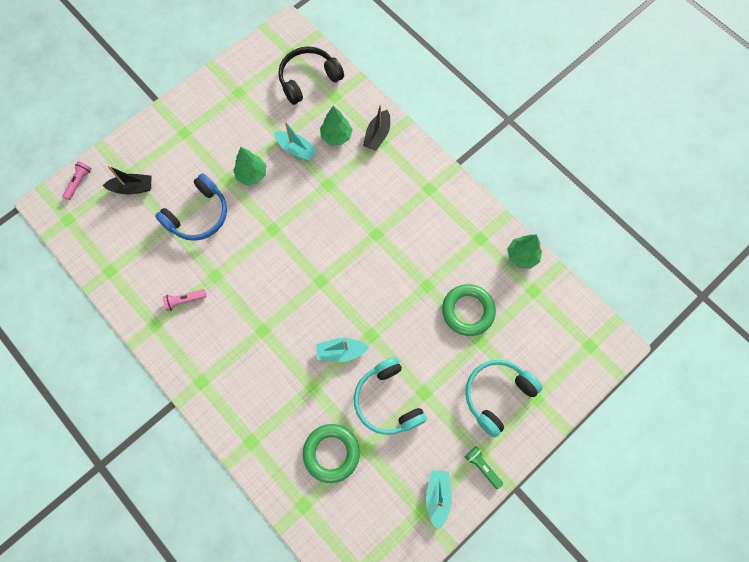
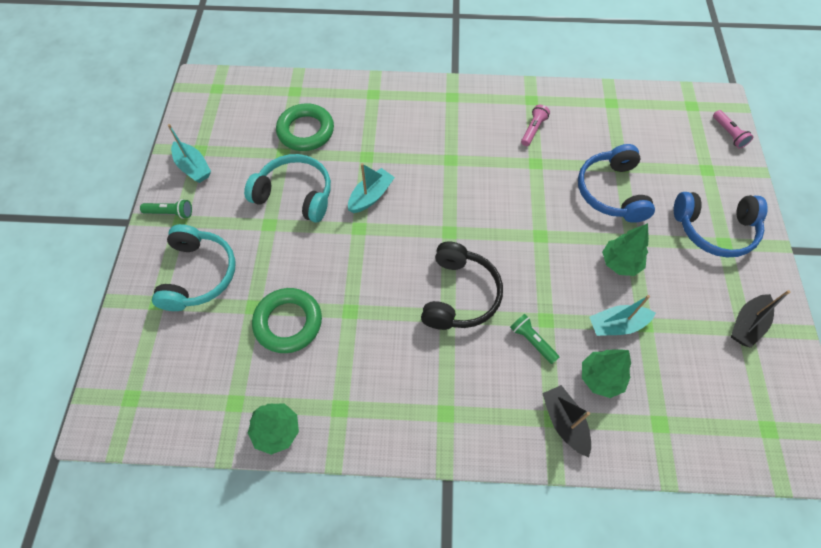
camera: 135 degrees right, 10 degrees down
black boat [103,166,152,194] -> black boat moved to [731,290,790,348]
black headphones [278,46,344,105] -> black headphones moved to [421,242,503,330]
none -> green flashlight [510,314,559,364]
none -> blue headphones [674,192,768,257]

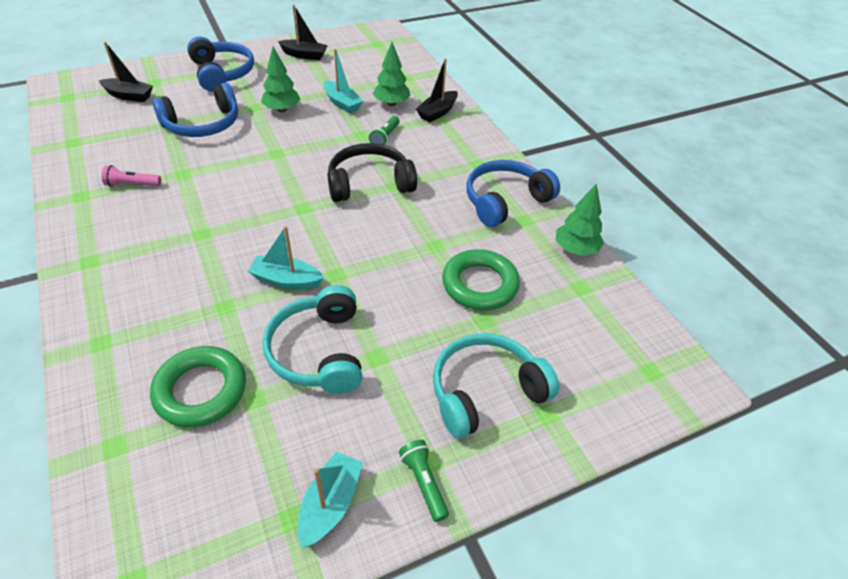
camera: 120 degrees left, 15 degrees down
pink flashlight [713,110,753,148] -> none
none -> black boat [99,42,153,102]
none -> blue headphones [467,160,560,227]

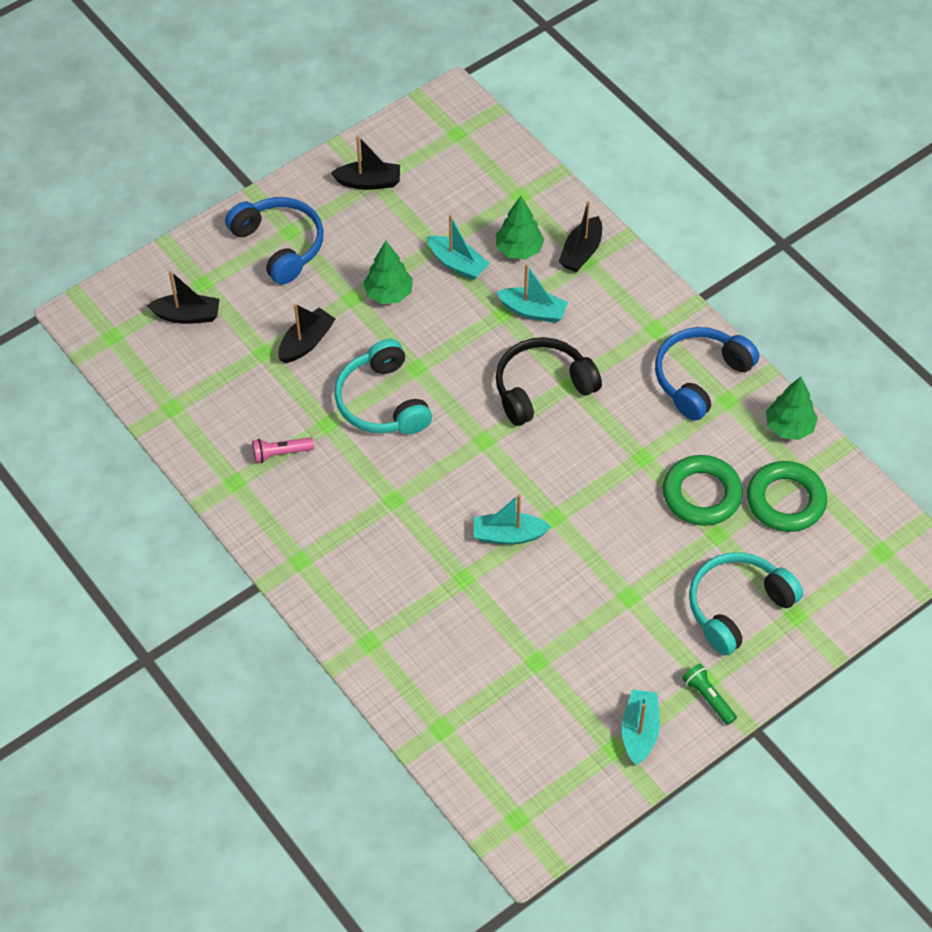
camera: 10 degrees left, 10 degrees up
green ring [150,346,246,427] -> green ring moved to [747,461,827,532]
blue headphones [152,83,238,137] -> black boat [278,304,335,363]
turquoise headphones [262,285,362,394] -> turquoise headphones moved to [334,339,432,434]
green flashlight [369,116,400,145] -> turquoise boat [496,264,568,323]

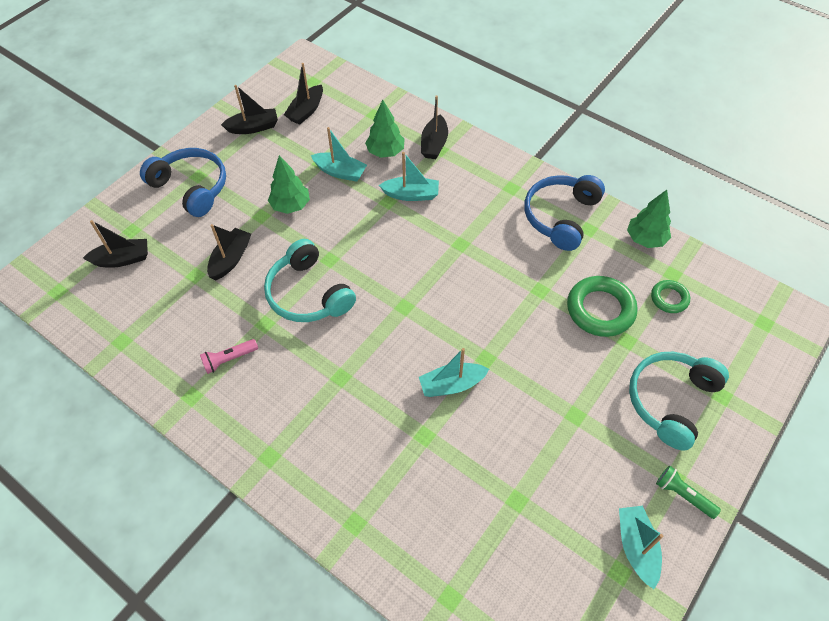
camera: 15 degrees left, 0 degrees up
black headphones [496,337,602,426] -> none
green ring [747,461,827,532] -> green ring [651,280,690,313], size x0.56
none -> black boat [284,63,323,125]

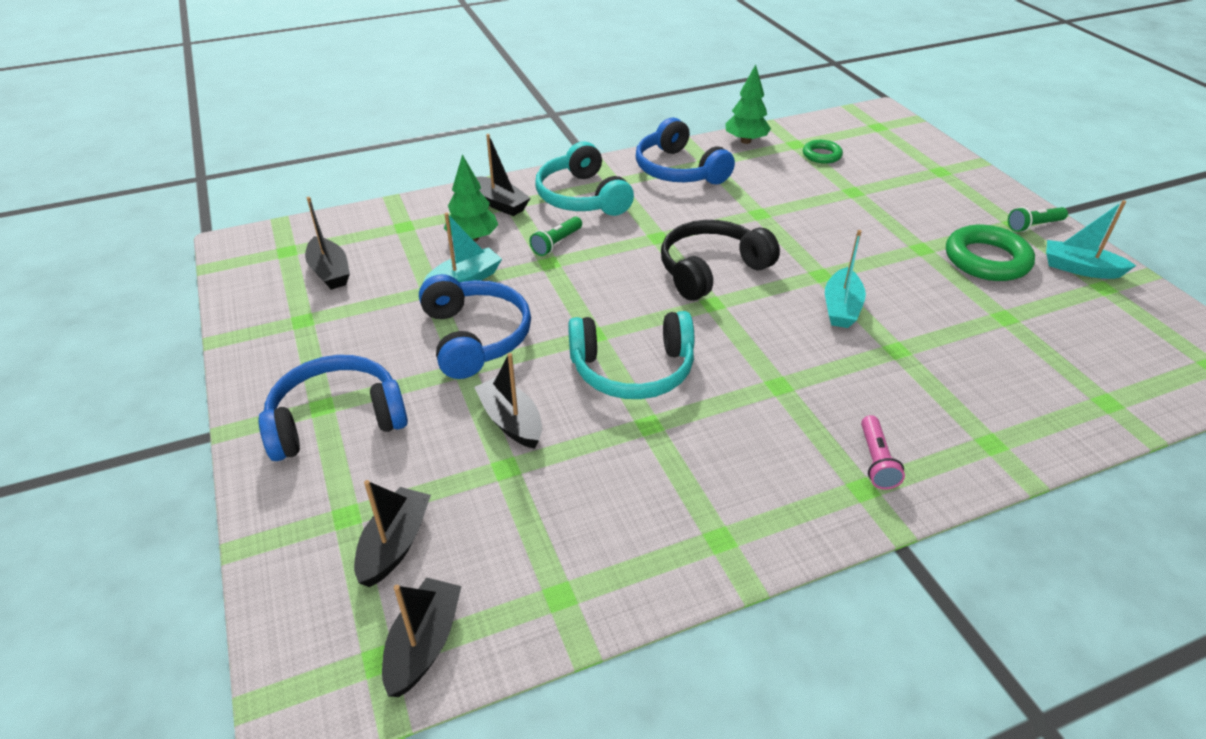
camera: 60 degrees left, 15 degrees down
pink flashlight [200,339,258,374] -> pink flashlight moved to [861,415,905,489]
black boat [221,85,278,134] -> black boat moved to [382,578,462,697]
green tree [268,155,310,214] -> blue headphones [419,274,531,379]
turquoise boat [379,152,439,201] -> green flashlight [530,216,582,256]
green ring [567,276,638,337] -> green ring moved to [946,225,1035,281]
turquoise headphones [629,352,729,451] -> turquoise headphones moved to [535,141,634,216]
none -> black headphones [661,220,780,301]

